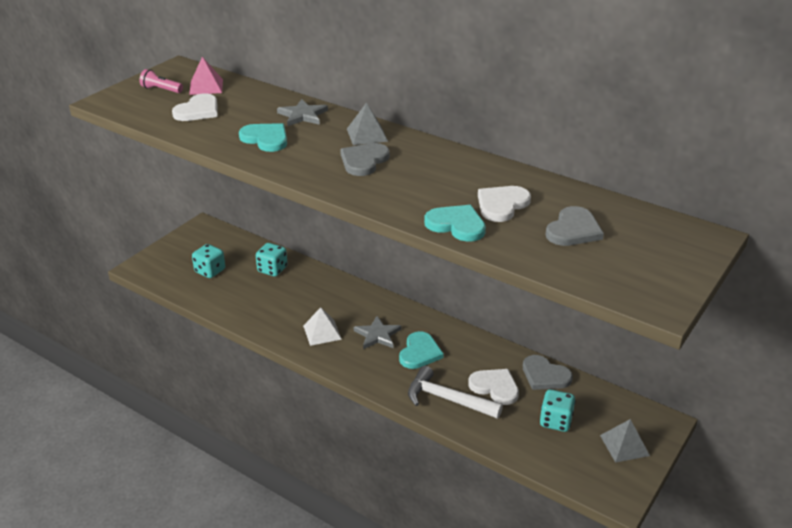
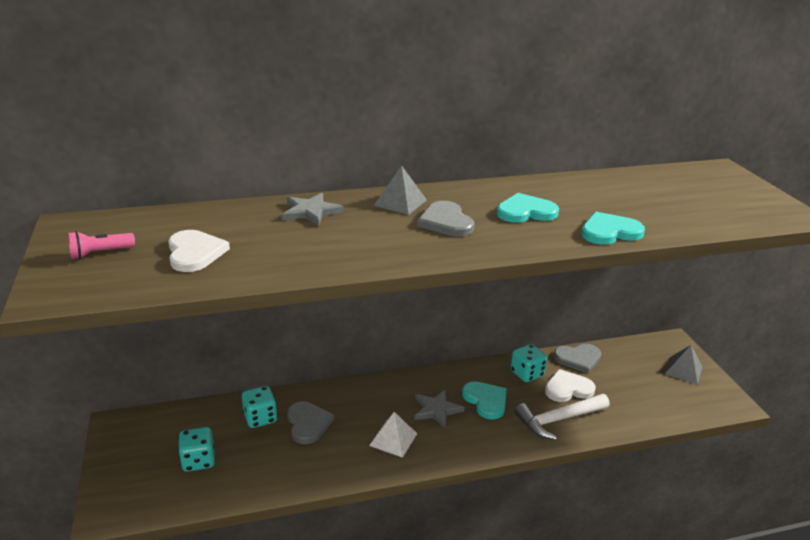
camera: 50 degrees left, 5 degrees down
pink pyramid [189,57,223,95] -> none
turquoise heart [239,123,287,152] -> turquoise heart moved to [497,193,559,223]
white heart [478,186,531,222] -> none
turquoise dice [540,389,576,432] -> turquoise dice moved to [511,344,547,382]
grey heart [545,206,604,246] -> grey heart moved to [287,401,334,444]

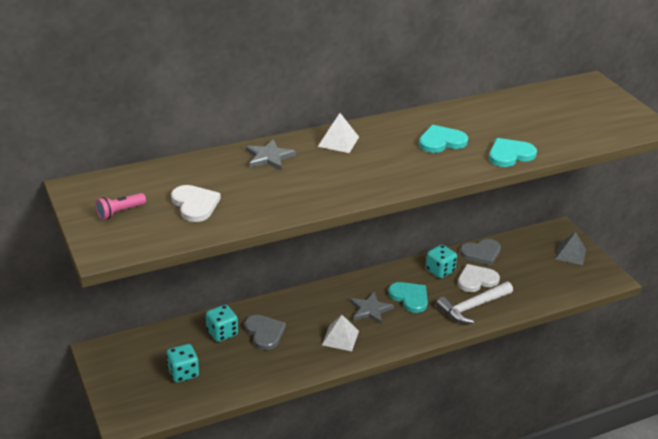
camera: 10 degrees left, 5 degrees up
grey pyramid [374,166,427,215] -> white pyramid [318,113,359,153]
grey heart [417,201,475,237] -> none

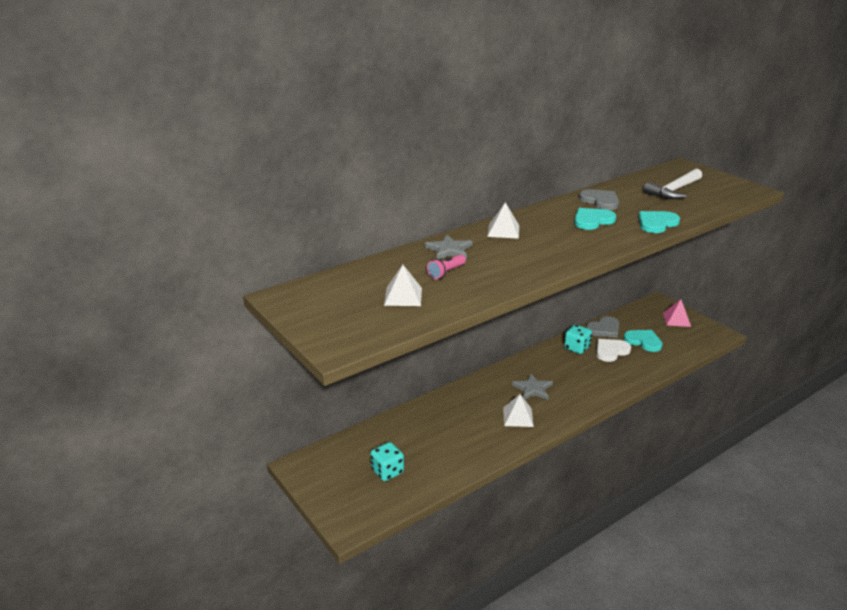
camera: 10 degrees left, 5 degrees down
pink flashlight [95,193,146,220] -> pink flashlight moved to [427,254,466,279]
white heart [171,185,221,222] -> white pyramid [384,265,422,306]
turquoise dice [206,305,238,342] -> none
grey heart [245,315,286,350] -> grey heart moved to [579,189,619,210]
turquoise heart [388,282,428,313] -> turquoise heart moved to [624,330,663,352]
white hammer [436,282,513,324] -> white hammer moved to [644,169,702,199]
grey pyramid [555,232,586,265] -> pink pyramid [663,299,691,327]

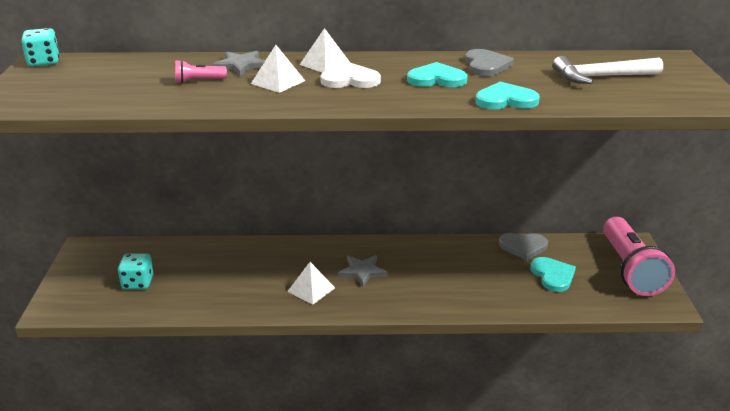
camera: 35 degrees right, 0 degrees up
white pyramid [384,265,422,306] -> white pyramid moved to [251,45,305,93]
turquoise dice [564,324,592,354] -> turquoise dice moved to [21,28,60,66]
white heart [596,339,631,362] -> white heart moved to [320,63,381,88]
pink pyramid [663,299,691,327] -> pink flashlight [603,217,675,296]

